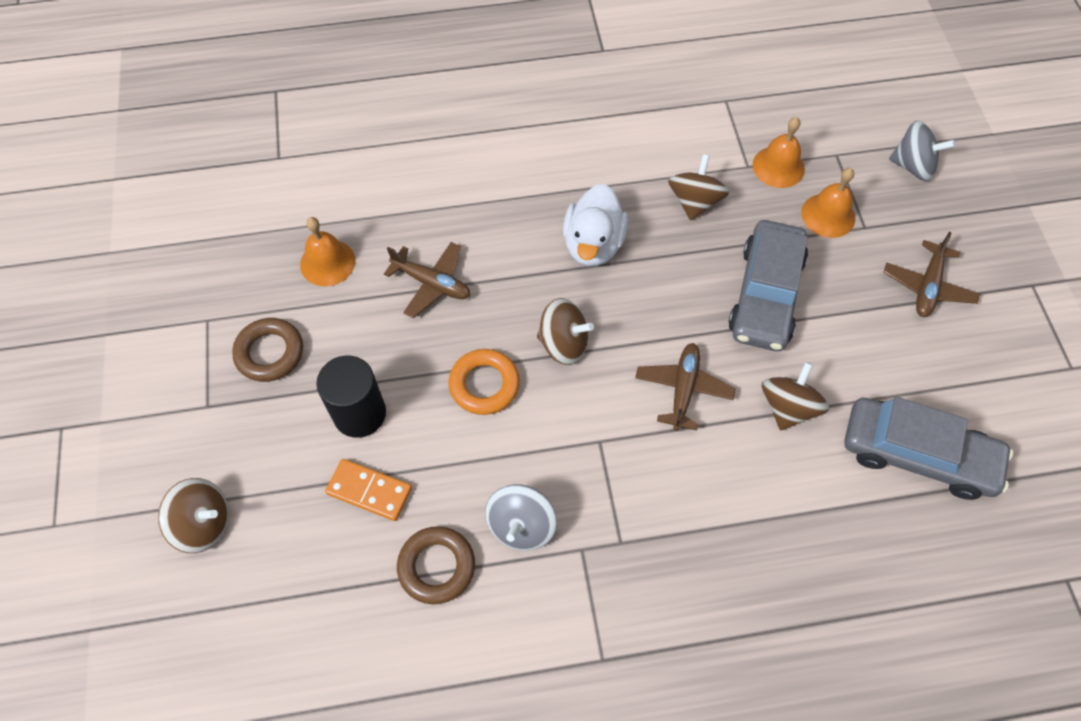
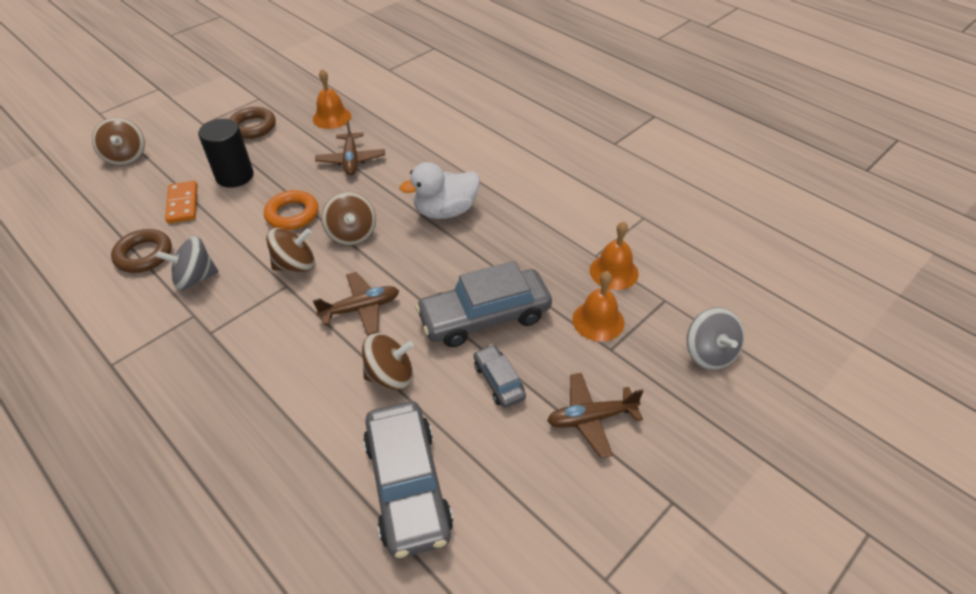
camera: 55 degrees right, 15 degrees down
brown spinning top [668,154,729,221] -> brown spinning top moved to [266,228,315,272]
none -> grey car [474,344,526,408]

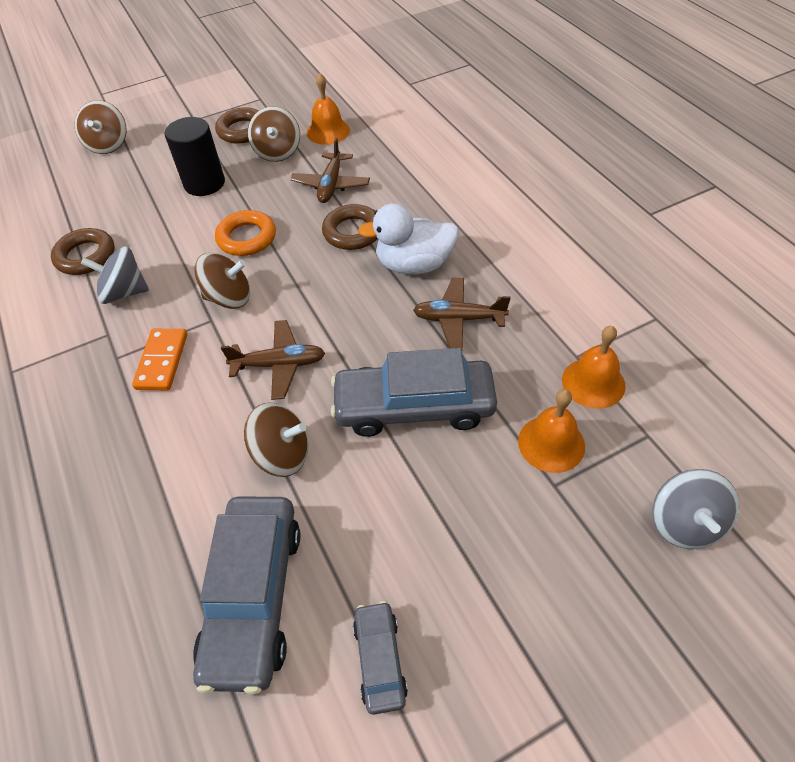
camera: 20 degrees right, 5 degrees up
orange domino [165,181,197,223] -> orange domino moved to [132,329,187,390]
brown spinning top [321,192,376,246] -> brown spinning top moved to [248,106,300,162]
grey car [474,344,526,408] -> grey car moved to [353,601,408,715]
brown plane [547,373,644,458] -> brown plane moved to [413,278,511,350]
none -> brown ring [322,204,378,250]

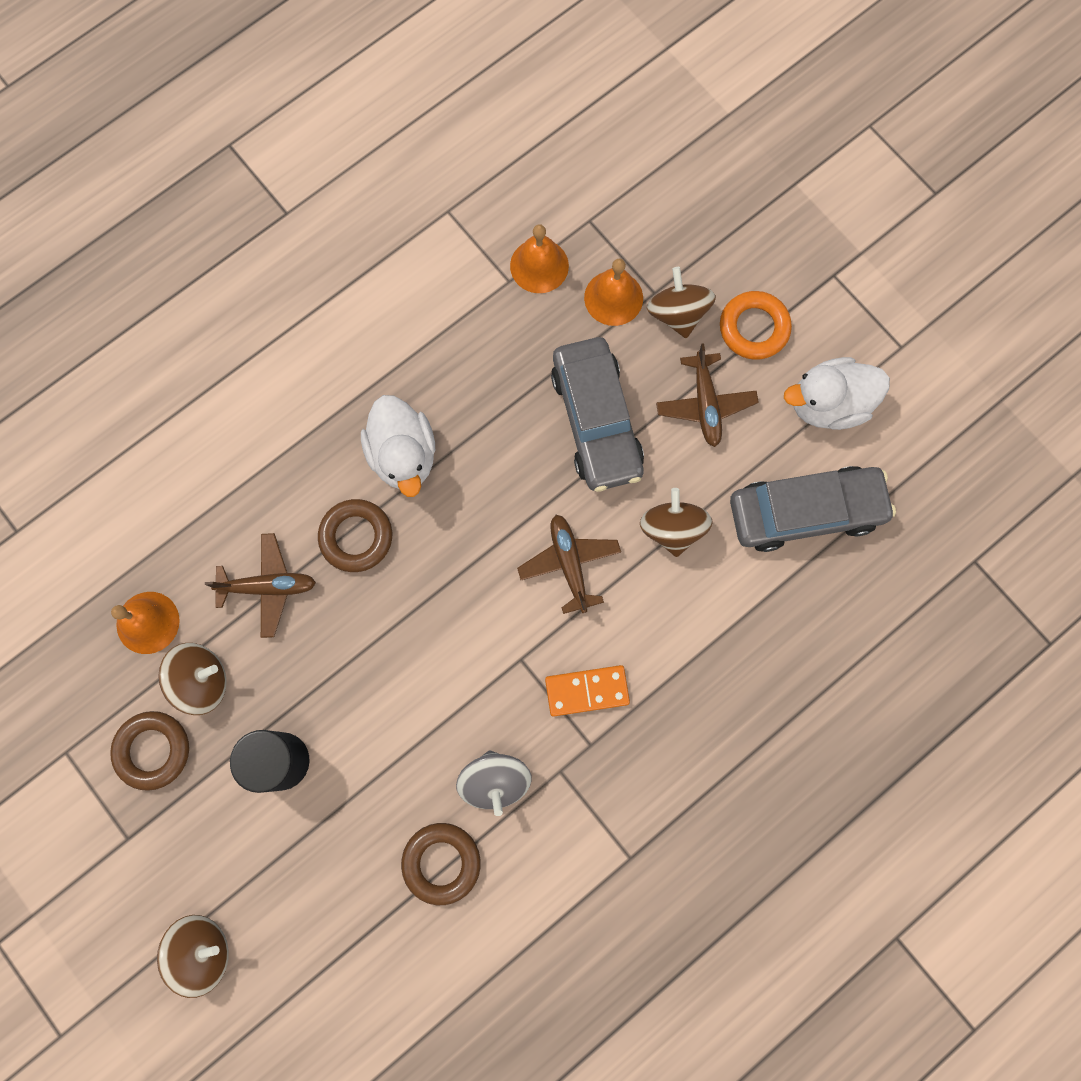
camera: 105 degrees left, 25 degrees up
brown spinning top [194,253,250,309] -> brown spinning top moved to [647,267,716,338]
orange ring [215,210,276,256] -> orange ring moved to [720,291,792,360]
grey car [353,601,408,715] -> white duck [784,357,890,430]
brown plane [413,278,511,350] -> brown plane moved to [656,343,759,447]
grey spinning top [653,469,739,549] -> none

